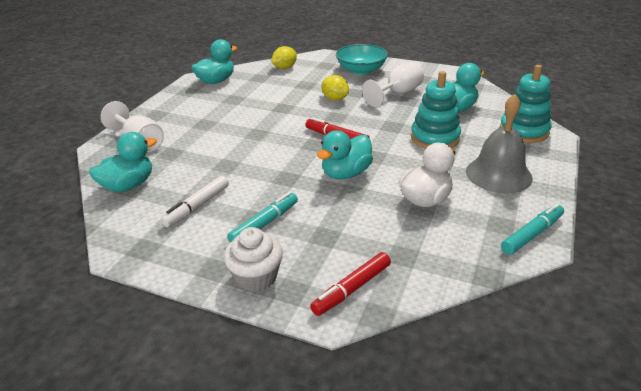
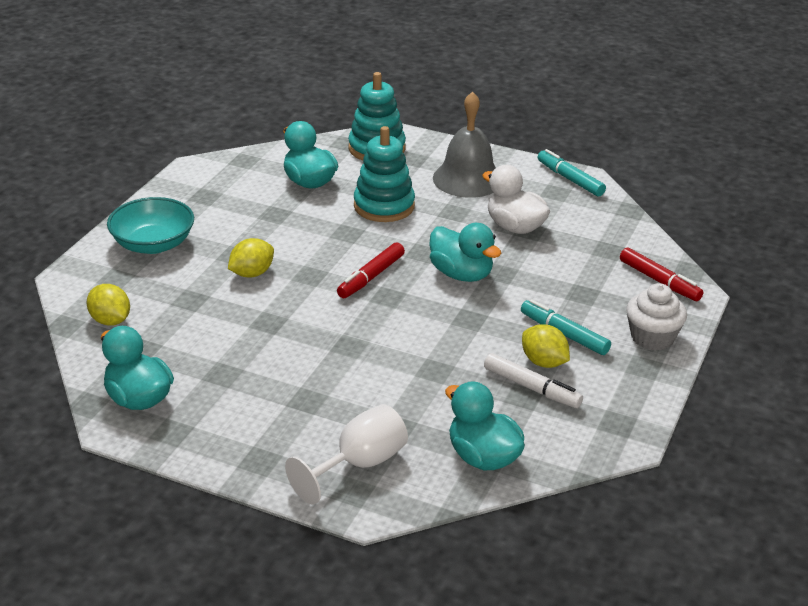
camera: 90 degrees left, 0 degrees up
white goblet [362,61,424,107] -> none
none -> yellow lemon [522,324,570,368]

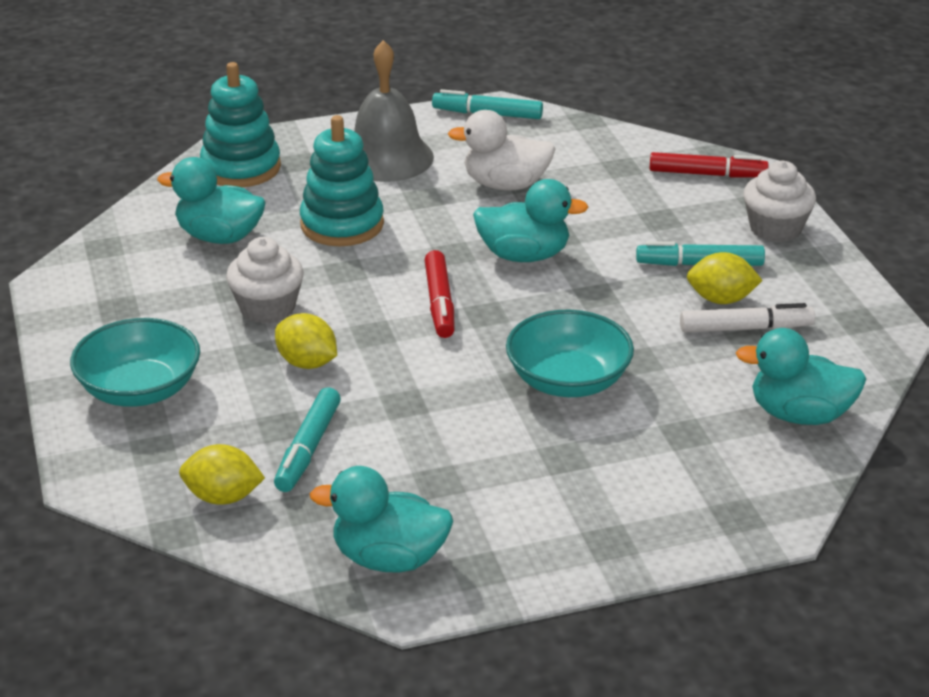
camera: 40 degrees left, 0 degrees up
yellow lemon [228,238,274,278] -> yellow lemon turned 60 degrees counterclockwise [275,313,337,369]
white goblet [285,404,408,504] -> none
none -> white cupcake [226,237,304,324]
none -> turquoise marker [274,387,341,492]
none -> turquoise bowl [506,310,634,397]

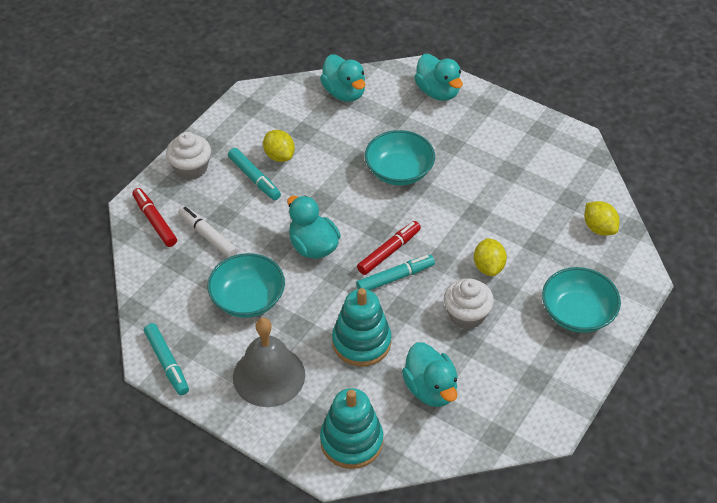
camera: 130 degrees left, 15 degrees up
turquoise marker [274,387,341,492] -> turquoise marker moved to [356,255,435,290]
turquoise duck [310,466,453,573] -> turquoise duck moved to [414,54,463,101]
white duck [448,110,556,191] -> turquoise bowl [207,253,285,318]
white marker [680,303,815,332] -> white marker moved to [178,206,238,258]

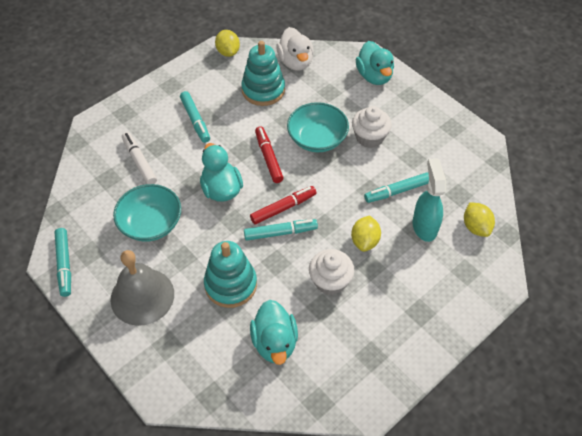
camera: 15 degrees right, 5 degrees up
red marker [132,188,177,247] -> red marker moved to [255,126,284,183]
white cupcake [166,132,211,180] -> white cupcake moved to [352,106,392,148]
yellow lemon [263,130,295,162] -> yellow lemon moved to [215,30,240,57]
turquoise duck [320,54,365,102] -> white duck [276,27,314,71]
turquoise stacking toy [320,388,383,469] -> turquoise stacking toy moved to [241,41,285,106]
turquoise bowl [542,267,621,333] -> none
none -> turquoise marker [364,172,429,203]
none -> turquoise spray bottle [413,158,446,242]

